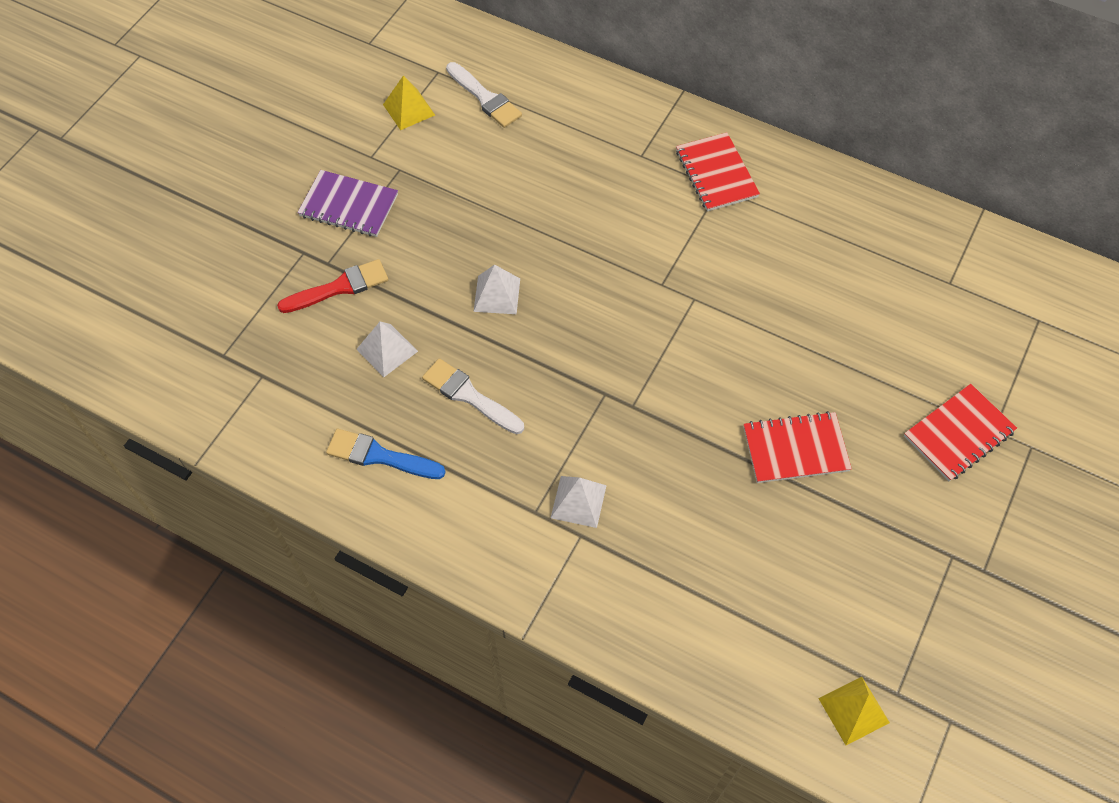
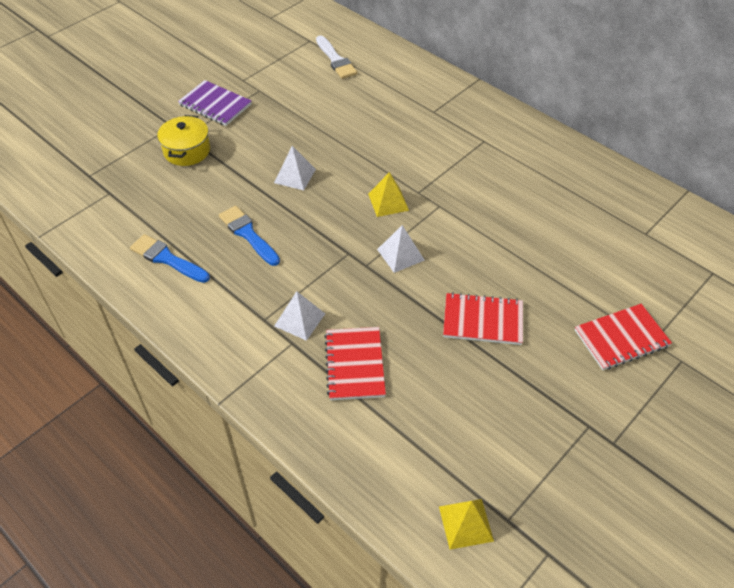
camera: 15 degrees right, 10 degrees down
red brush [277,259,388,313] -> yellow pot [157,115,210,166]
white pyramid [356,322,418,377] -> white pyramid moved to [377,225,425,273]
yellow pyramid [383,75,435,130] -> yellow pyramid moved to [368,172,409,217]
white brush [422,358,524,434] -> blue brush [219,206,280,266]
red notebook [676,132,760,212] -> red notebook moved to [324,327,386,400]

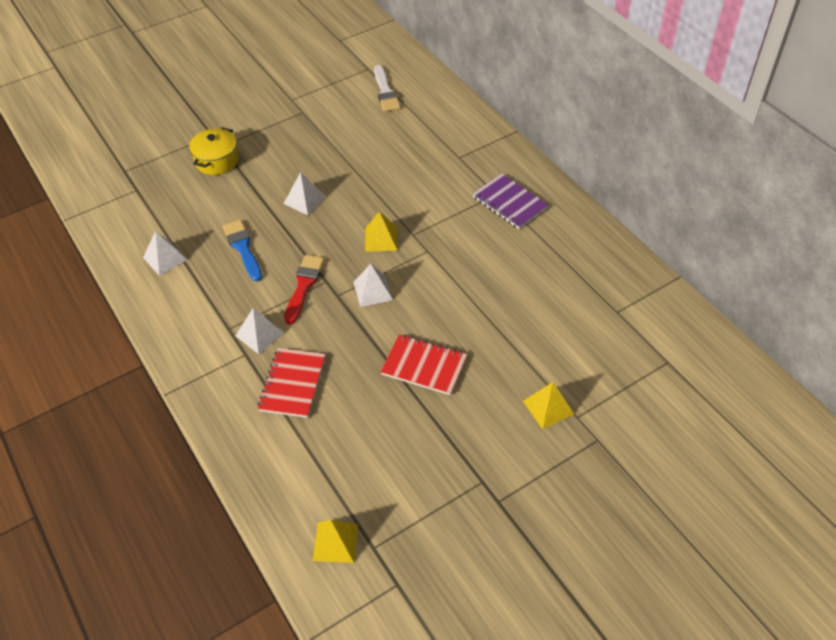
camera: 15 degrees right, 0 degrees up
blue brush [130,234,210,283] -> white pyramid [143,231,187,276]
purple notebook [178,80,252,126] -> purple notebook moved to [473,174,548,229]
red notebook [575,304,672,370] -> yellow pyramid [523,382,574,429]
none -> red brush [284,255,324,324]

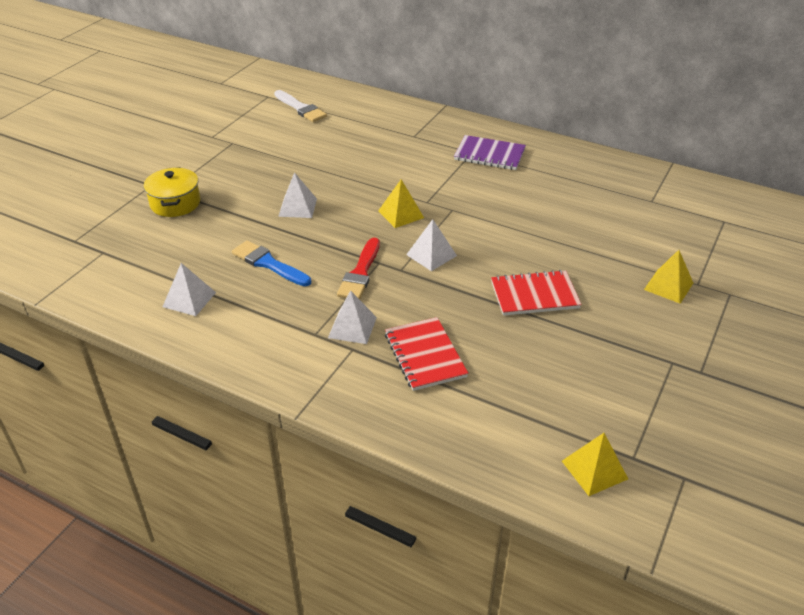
camera: 30 degrees left, 10 degrees down
red brush [284,255,324,324] -> red brush turned 150 degrees counterclockwise [337,238,380,299]

